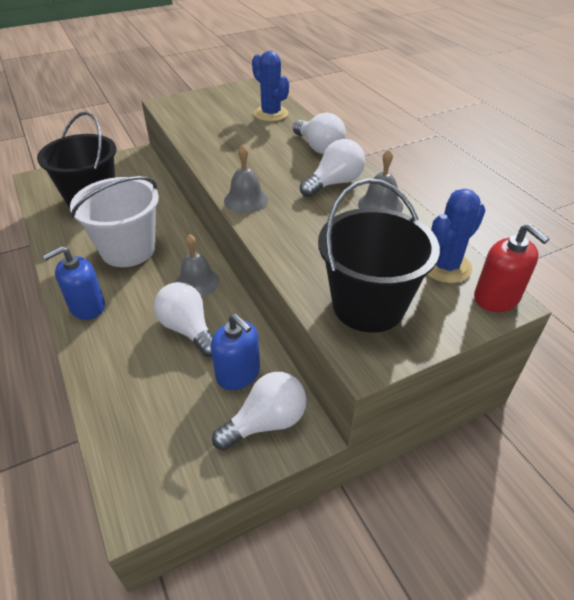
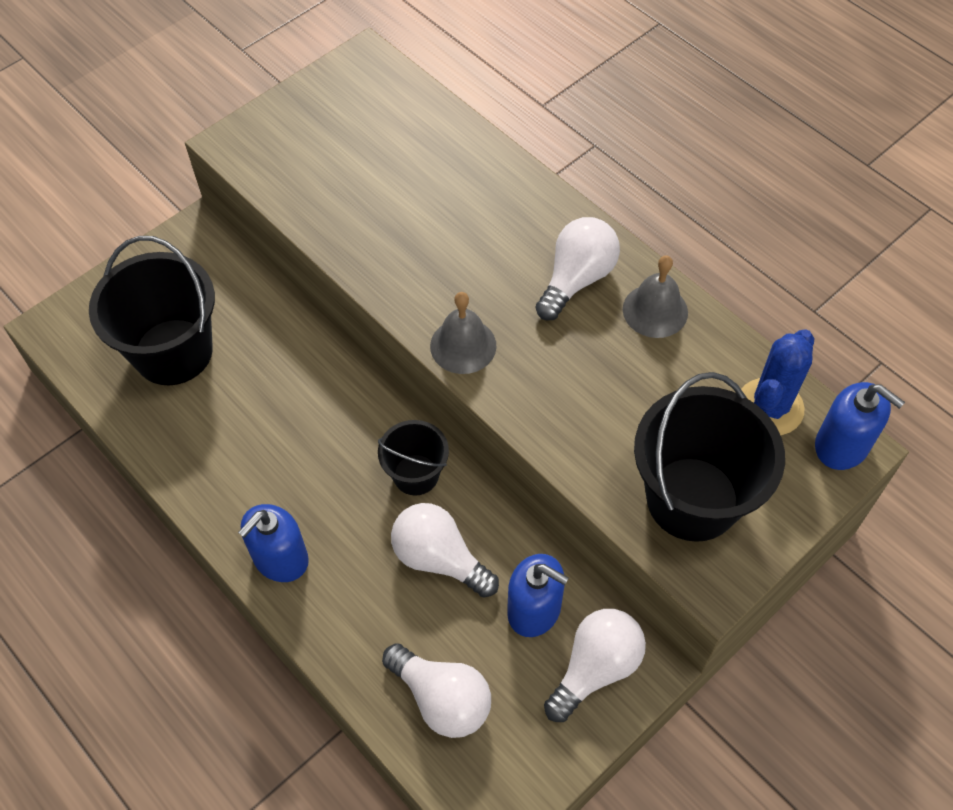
camera: 15 degrees left, 15 degrees up
white bucket [70,176,159,267] -> none
grey bell [175,234,219,297] -> black bucket [378,420,449,495]
blue cactus [252,51,289,122] -> none
white light bulb [293,113,346,154] -> white light bulb moved to [382,643,491,738]
red soap dispenser [474,224,549,312] -> blue soap dispenser [815,382,905,470]

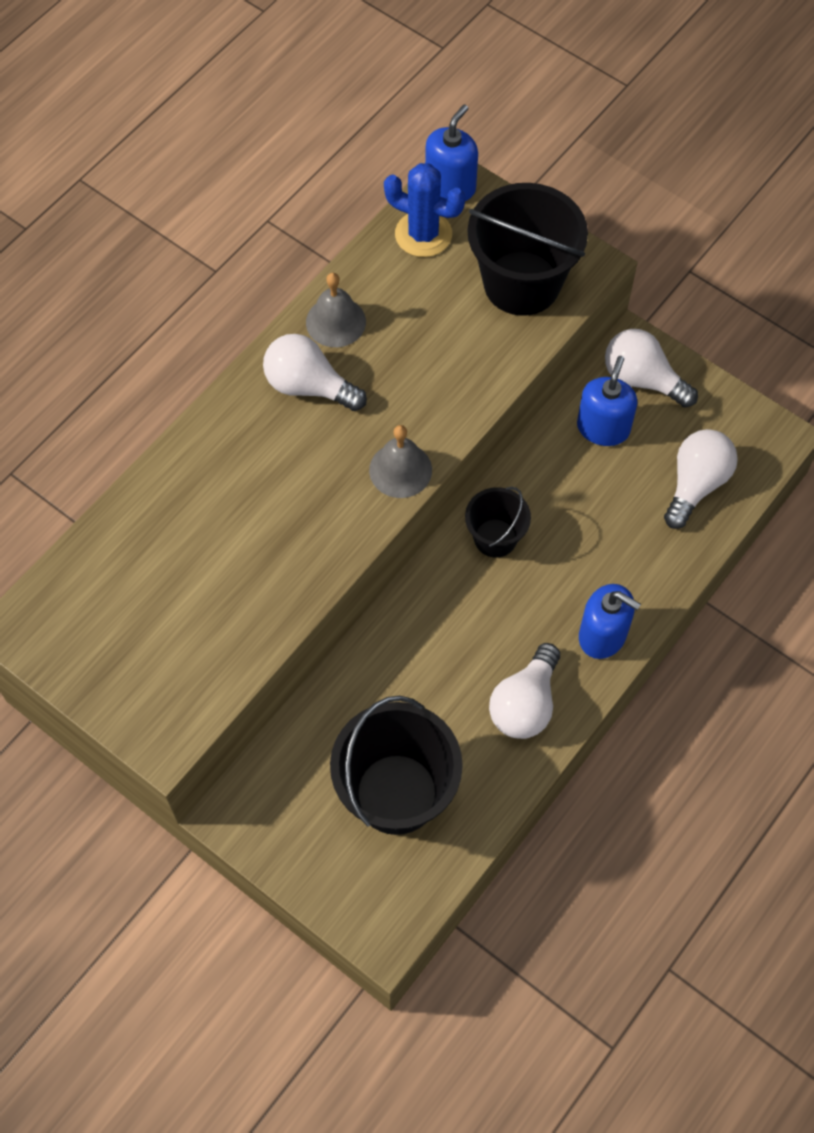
camera: 100 degrees left, 5 degrees up
white light bulb [391,503,499,598] -> white light bulb moved to [489,643,560,739]

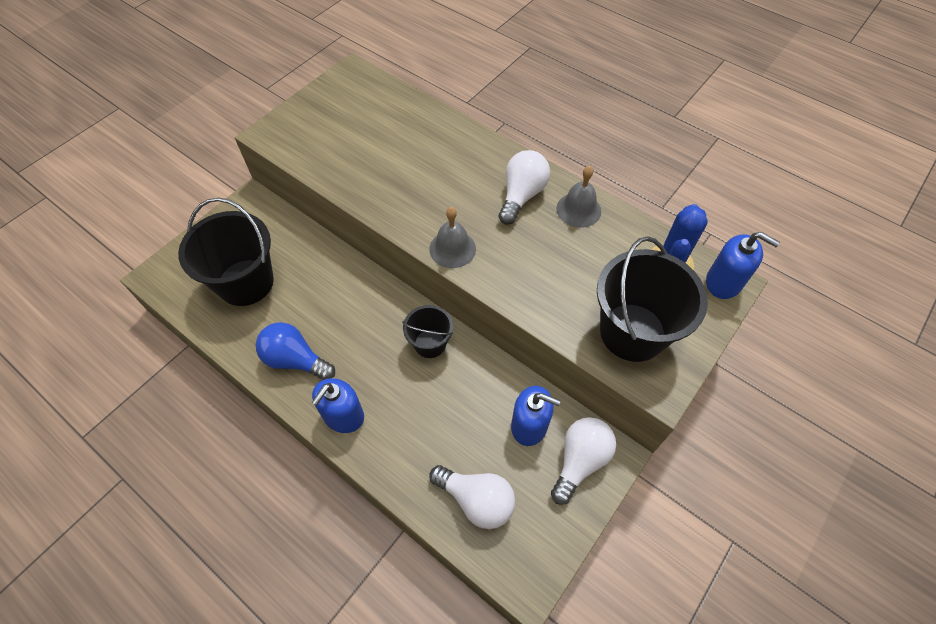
camera: 90 degrees right, 5 degrees down
white light bulb [489,643,560,739] -> blue light bulb [256,322,335,380]

